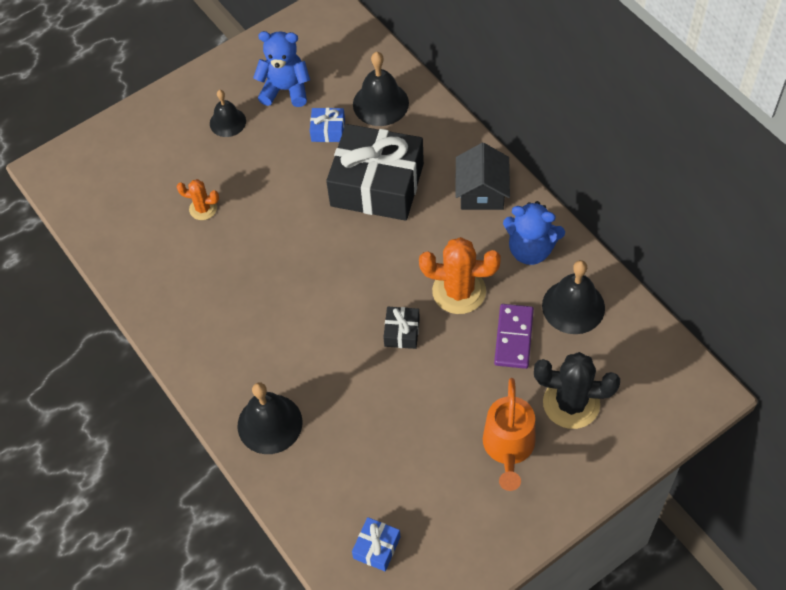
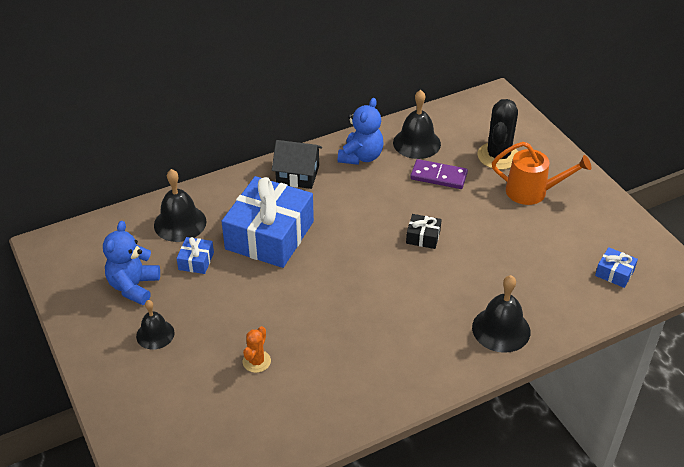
camera: 85 degrees left, 15 degrees down
black gift [326,124,424,221] -> blue gift [222,176,314,268]
orange cactus [419,237,501,314] -> none

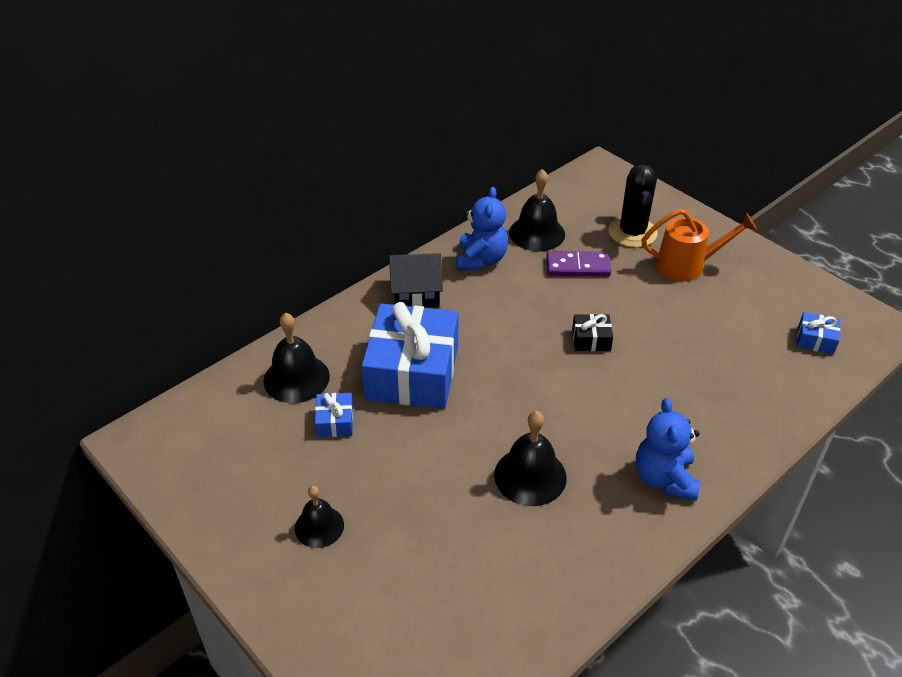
camera: 15 degrees left, 0 degrees up
blue teddy bear [103,221,160,305] -> blue teddy bear moved to [636,398,700,501]
orange cactus [243,326,271,373] -> none
black bell [472,275,530,353] -> black bell moved to [494,411,567,506]

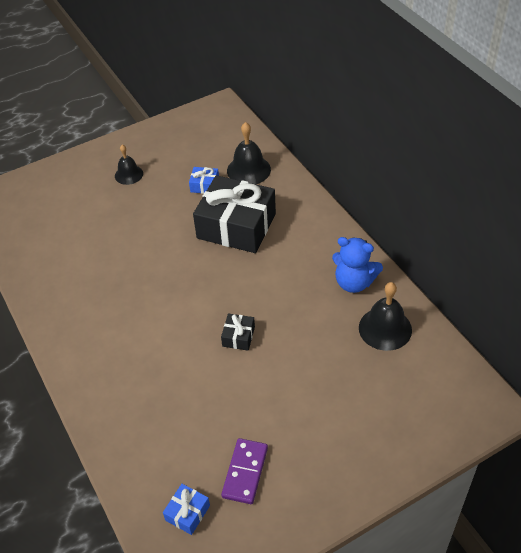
camera: 105 degrees right, 5 degrees up
blue gift [361,302,458,409] -> black gift [193,175,276,253]
black house [389,253,443,308] -> none
black bell [494,411,567,506] -> none
purple domino [546,251,611,277] -> purple domino moved to [221,438,268,504]
black cactus [608,164,658,248] -> none
blue teddy bear [636,398,700,501] -> none
orange watering can [641,209,757,281] -> none

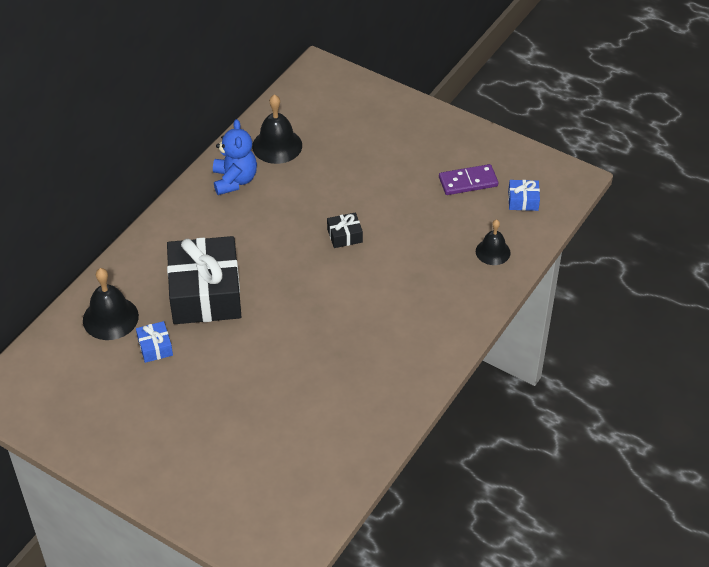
camera: 120 degrees left, 0 degrees up
black bell [115,145,143,185] -> black bell moved to [476,219,511,265]

